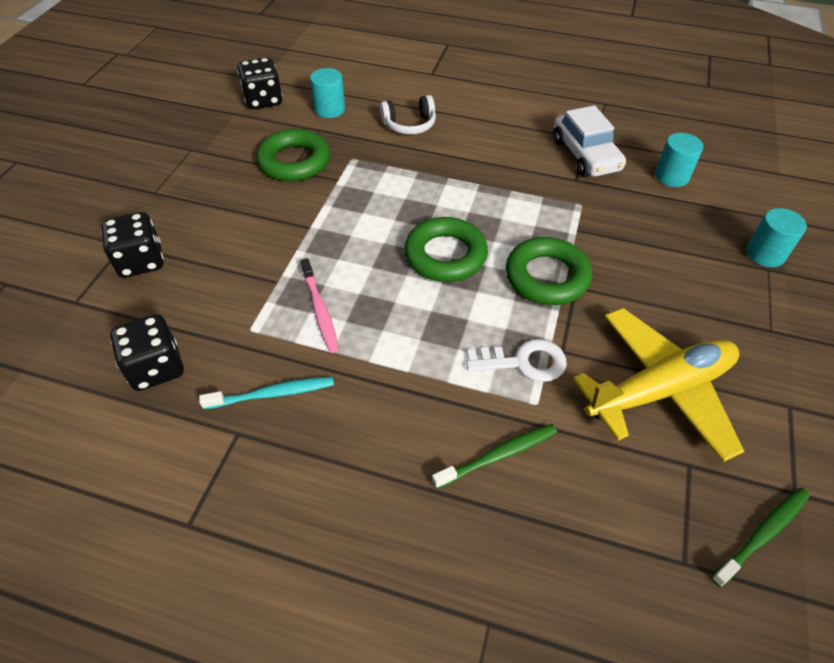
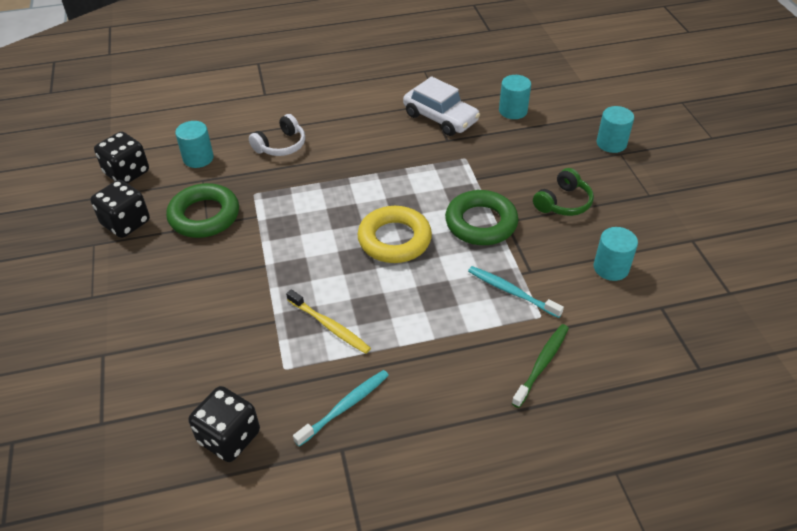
camera: 30 degrees left, 5 degrees down
black dice [101,212,164,278] -> black dice moved to [90,180,150,238]
pink toothbrush [301,258,339,353] -> yellow toothbrush [286,290,371,354]
green ring [404,217,488,282] -> yellow ring [358,206,432,263]
white key [466,339,567,382] -> turquoise toothbrush [468,266,564,318]
yellow plane [573,308,744,462] -> turquoise cylinder [594,227,638,281]
green toothbrush [711,488,810,587] -> none
none -> green headphones [533,168,594,216]

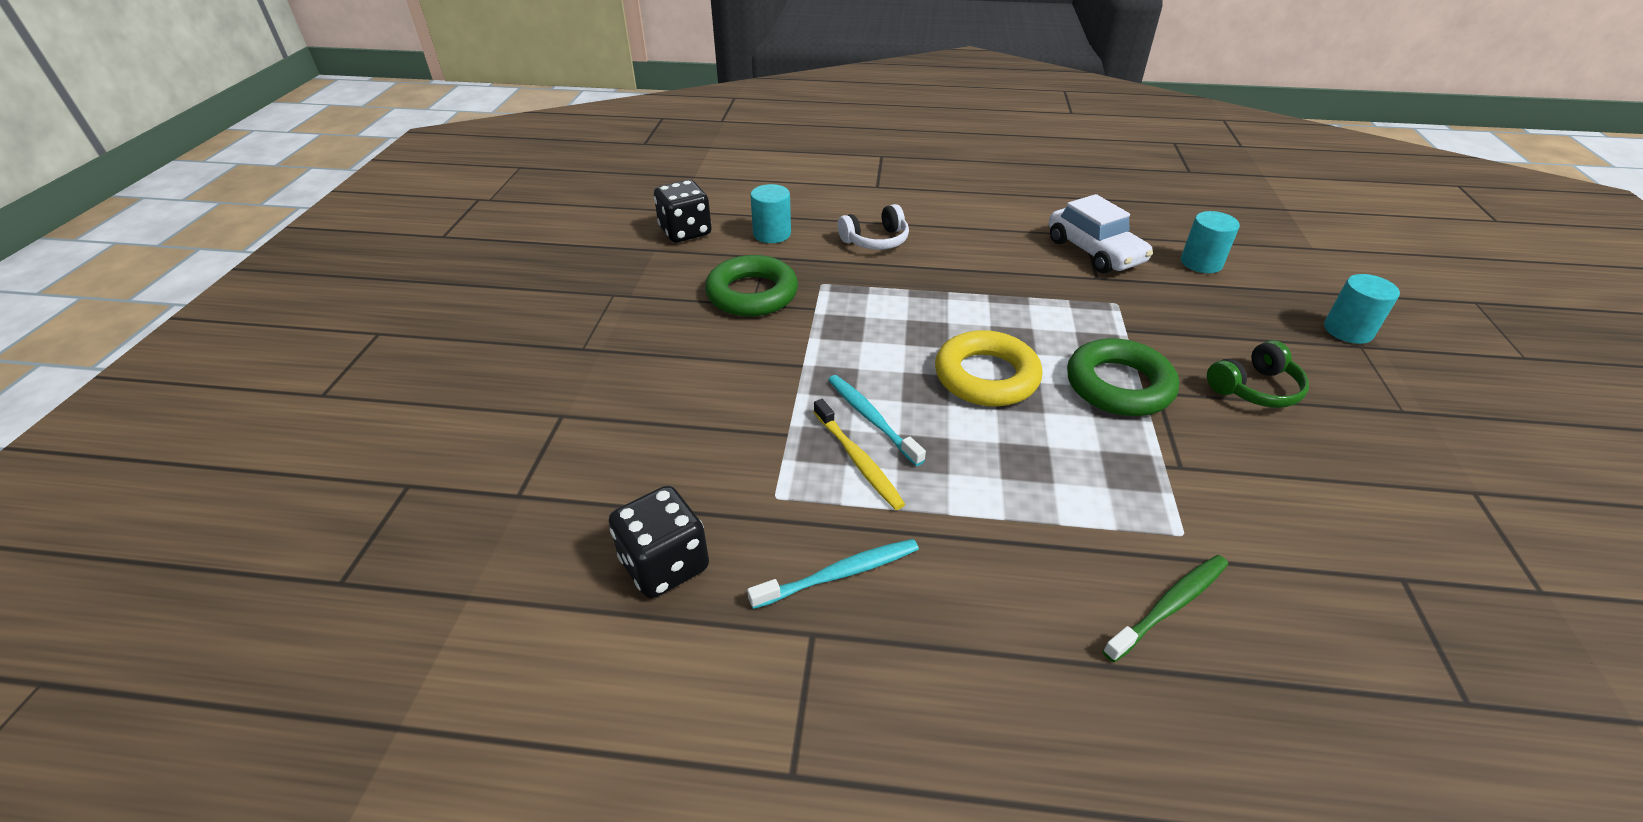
camera: 20 degrees right, 5 degrees down
black dice [90,180,150,238] -> none
turquoise toothbrush [468,266,564,318] -> turquoise toothbrush moved to [828,375,926,466]
turquoise cylinder [594,227,638,281] -> none

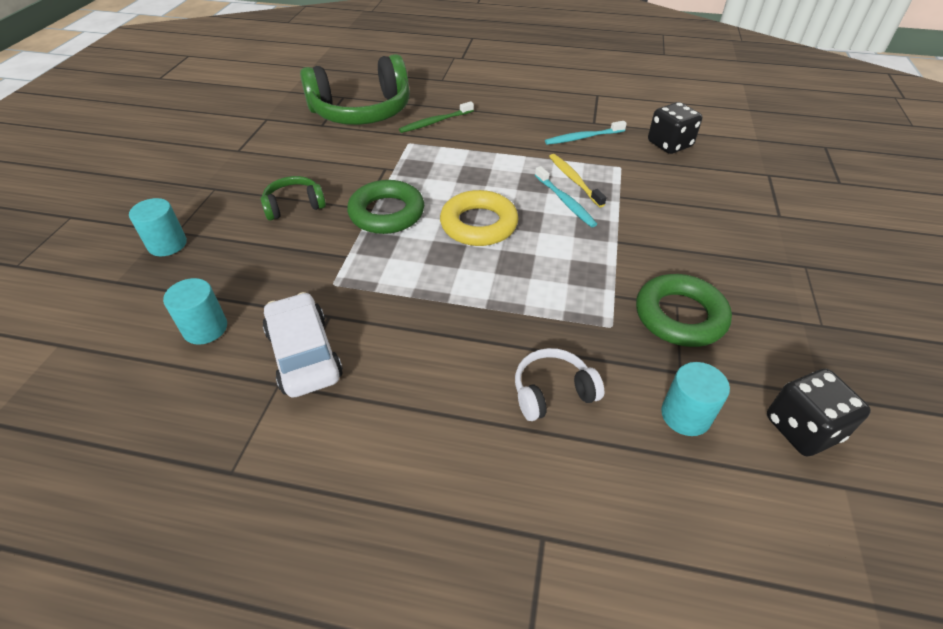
camera: 175 degrees left, 5 degrees up
none -> green headphones [300,54,410,125]

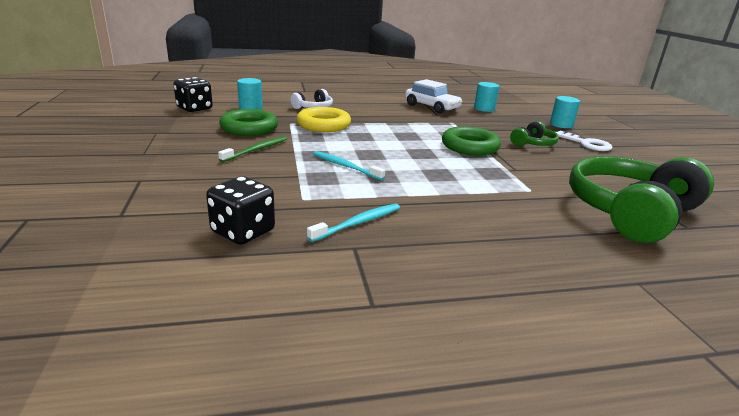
camera: 155 degrees right, 20 degrees down
green toothbrush [399,101,474,133] -> green toothbrush moved to [218,136,287,162]
yellow ring [440,190,518,246] -> yellow ring moved to [296,107,351,132]
yellow toothbrush [549,154,606,207] -> none
none -> white key [556,131,613,151]

